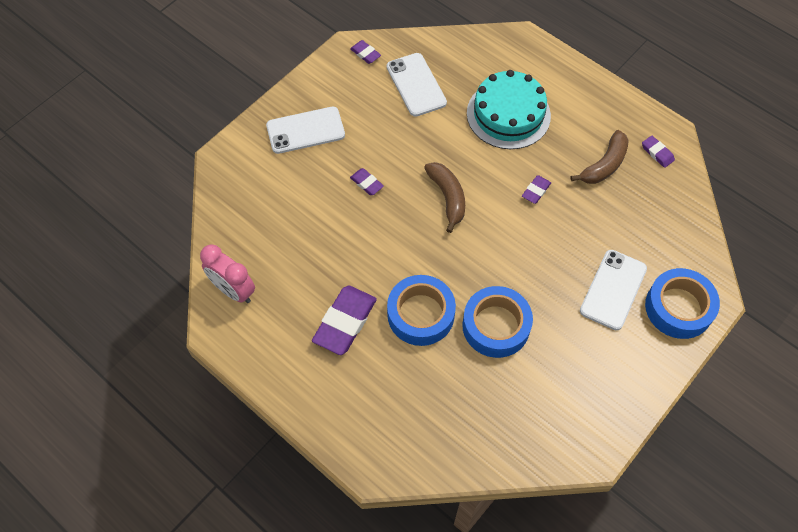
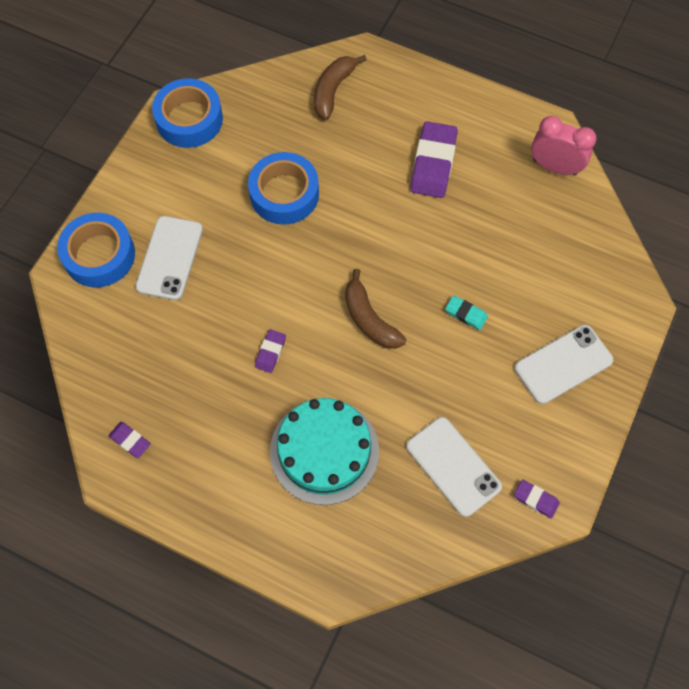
camera: 165 degrees right, 5 degrees up
purple eraser [350,168,384,195] -> turquoise eraser [445,295,488,330]
blue tape [387,275,456,346] -> blue tape moved to [152,78,223,148]
brown banana [571,130,629,184] -> brown banana moved to [314,55,367,120]

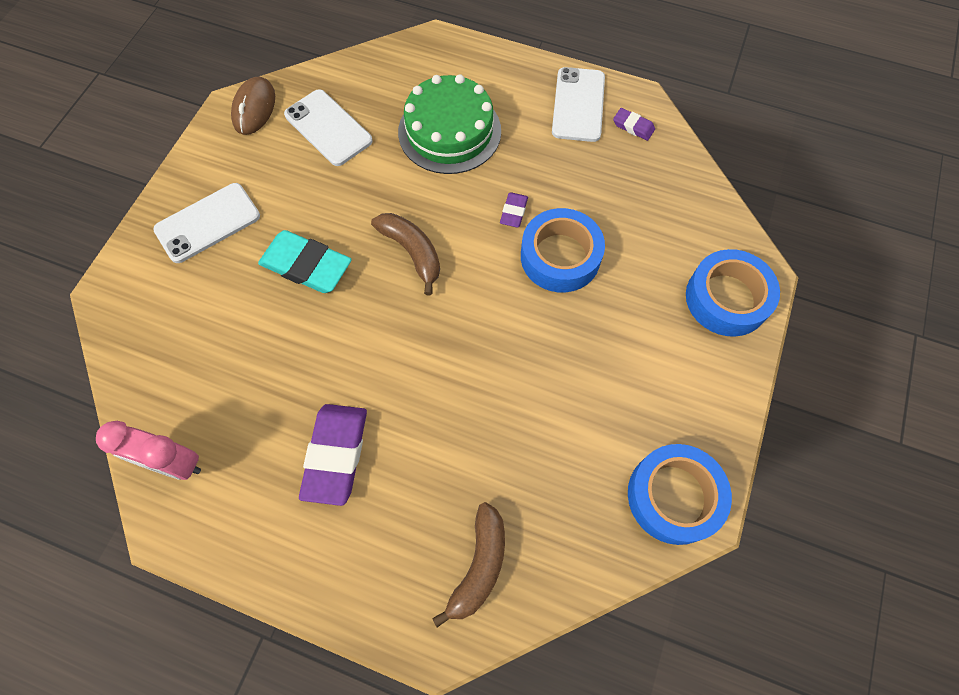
camera: 175 degrees right, 0 degrees up
white phone [135,216,203,300] -> white phone moved to [552,67,605,142]
blue tape [248,152,319,225] -> blue tape moved to [521,208,605,293]
turquoise cake [270,398,379,505] -> green cake [398,74,501,174]
turquoise eraser [445,295,488,330] -> turquoise eraser [258,230,352,293], size x2.02
purple eraser [514,479,560,519] -> brown mouse [231,77,275,135]

